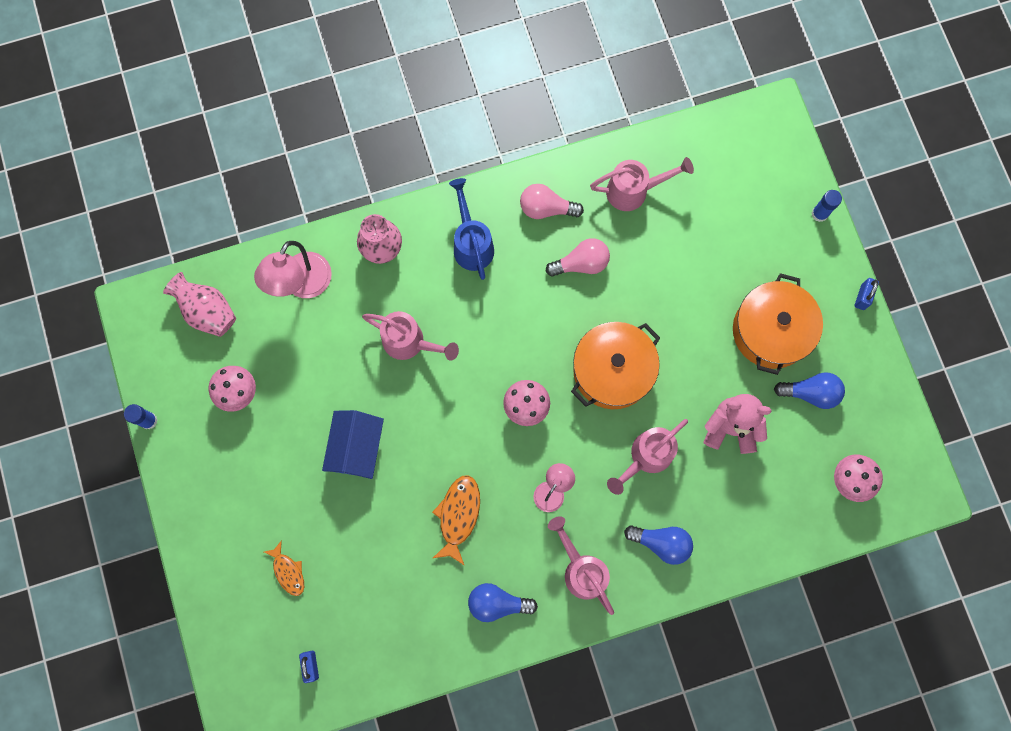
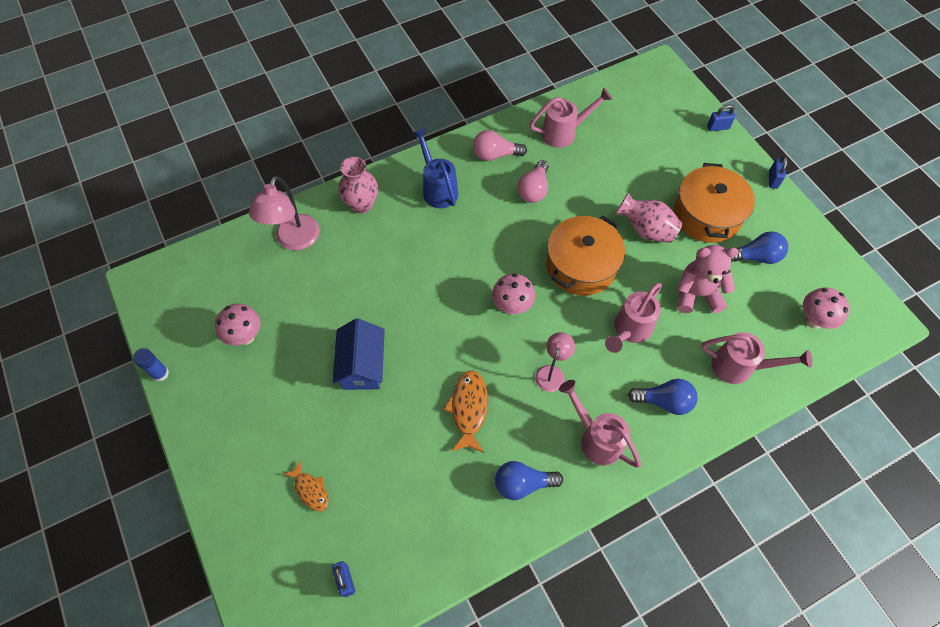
camera: 10 degrees left, 15 degrees down
pink vase [163,272,236,337] -> pink vase moved to [616,193,683,243]
pink watering can [362,311,459,361] -> pink watering can moved to [701,332,812,384]
pink light bulb [546,238,610,277] -> pink light bulb turned 135 degrees clockwise [517,160,549,203]
blue glue stick [812,190,842,222] -> blue padlock [707,105,735,131]

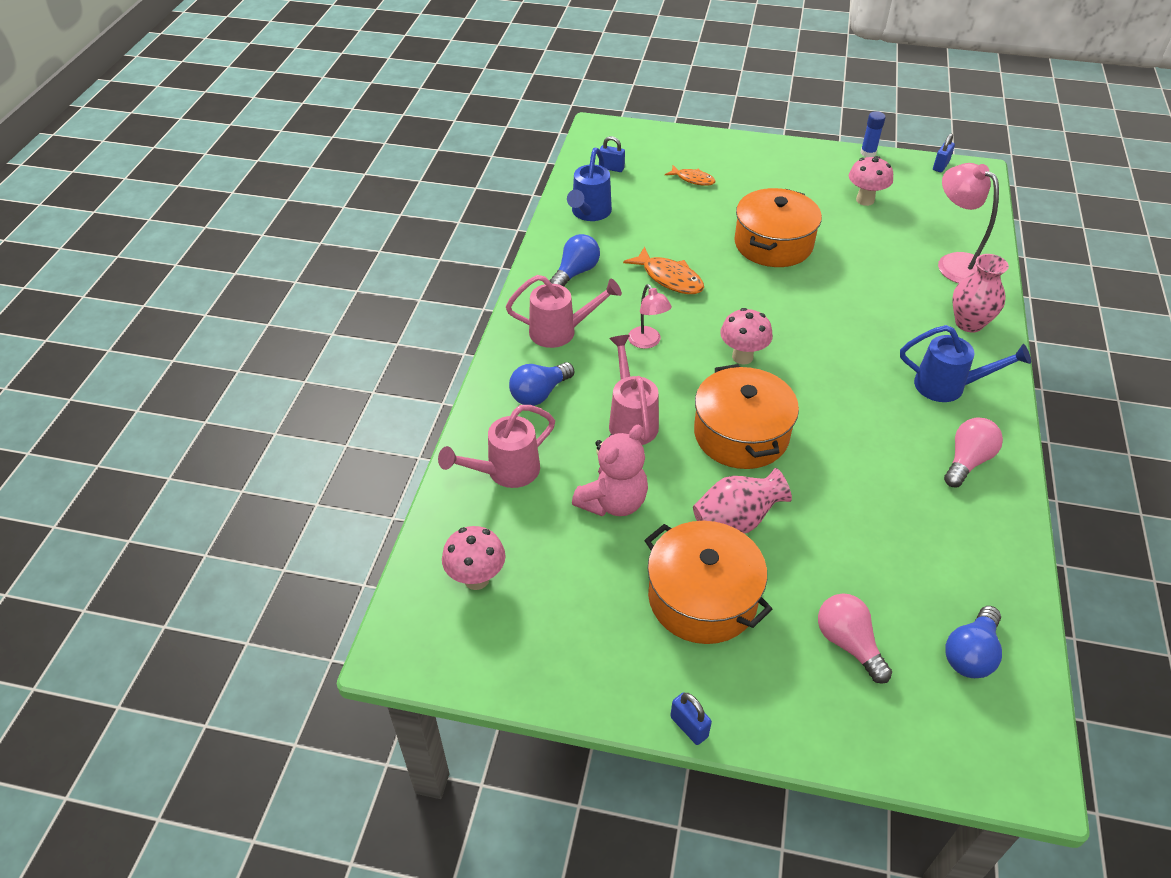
camera: 130 degrees right, 15 degrees down
orange fish [283,460,329,511] -> orange fish turned 150 degrees counterclockwise [665,165,716,186]
blue house [332,318,385,390] -> orange pot [734,188,822,267]
pink light bulb [517,160,549,203] -> pink light bulb moved to [818,593,892,684]
pink watering can [529,88,612,148] -> none
blue padlock [707,105,735,131] -> blue padlock moved to [933,134,955,172]
blue light bulb [731,231,788,264] -> blue light bulb moved to [945,606,1002,678]
none -> blue watering can [567,148,612,221]

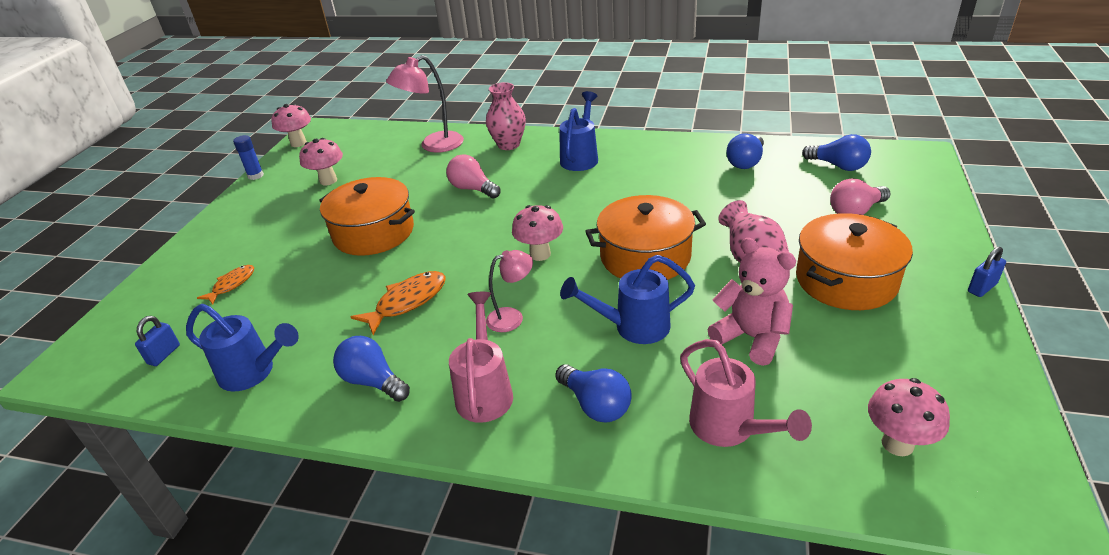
camera: 85 degrees left, 10 degrees down
pink watering can [609,335,659,445] -> blue watering can [560,255,695,344]
blue padlock [933,134,955,172] -> pink mushroom [271,104,311,147]
pink light bulb [944,417,1003,487] -> pink light bulb moved to [446,154,501,199]
none -> blue light bulb [727,133,764,169]

